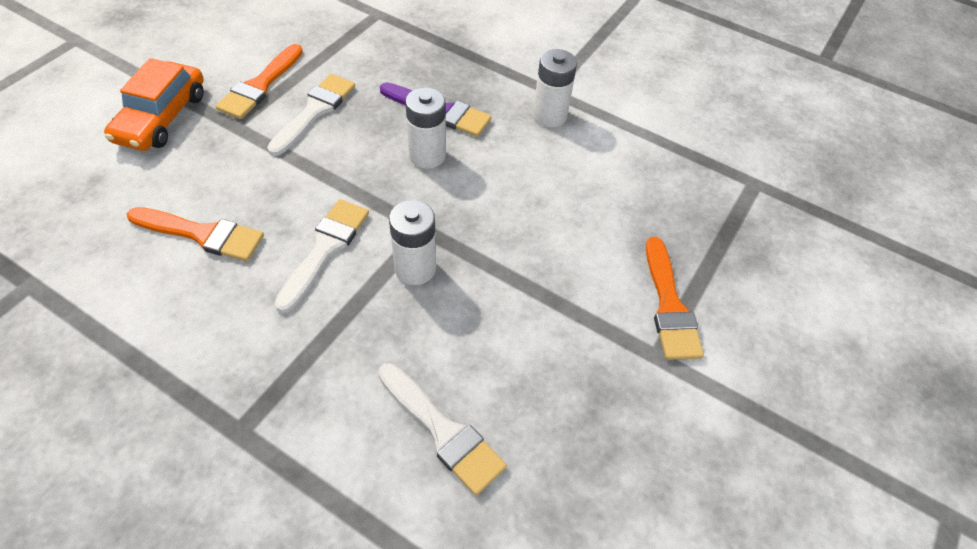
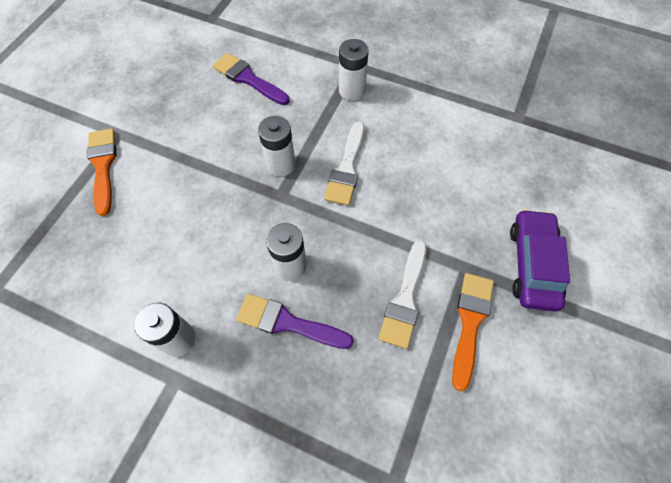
camera: 175 degrees right, 10 degrees up
orange car [104,58,204,151] -> purple car [510,209,570,311]
orange brush [127,207,264,261] -> none
white brush [378,363,507,495] -> purple brush [213,53,290,105]
none -> white battery [339,39,369,101]

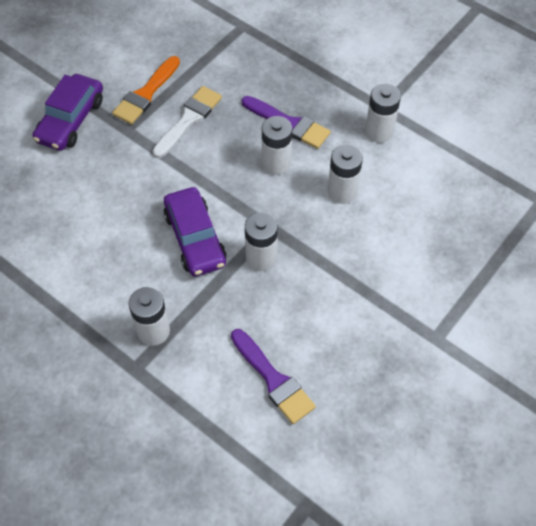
camera: 165 degrees left, 5 degrees down
orange brush [87,129,116,216] -> none
white brush [324,121,365,206] -> purple car [164,187,227,277]
none -> white battery [328,144,363,204]

